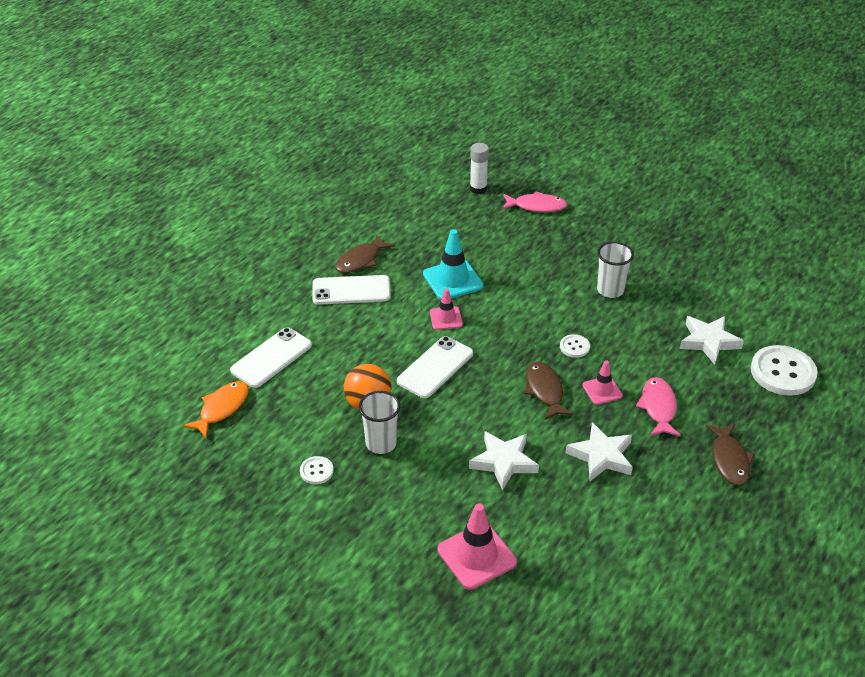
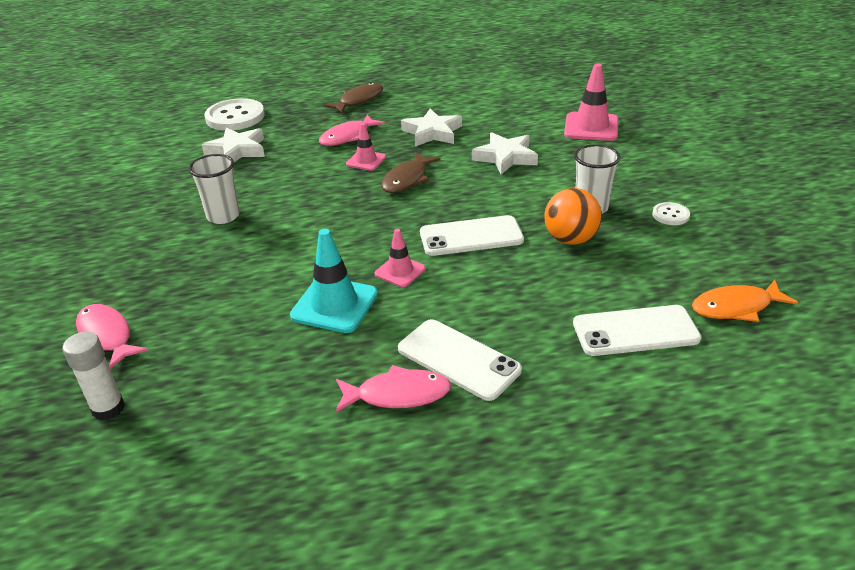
camera: 135 degrees left, 5 degrees down
brown fish [335,235,395,273] -> pink fish [335,365,451,413]
white button [560,334,590,358] -> none

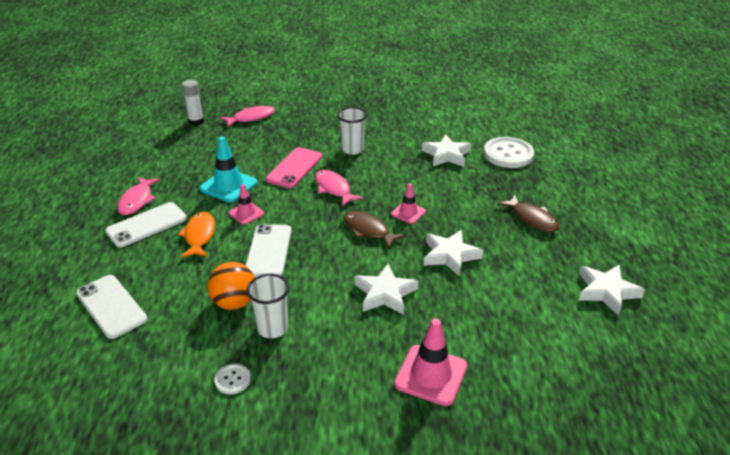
camera: 100 degrees right, 0 degrees up
pink fish [319,115,385,146] -> pink fish moved to [315,170,363,207]
white phone [573,305,701,356] -> white phone turned 45 degrees counterclockwise [76,275,147,339]
orange fish [692,280,798,322] -> orange fish moved to [178,212,215,258]
none -> pink phone [266,147,322,188]
none -> white star [579,265,645,316]

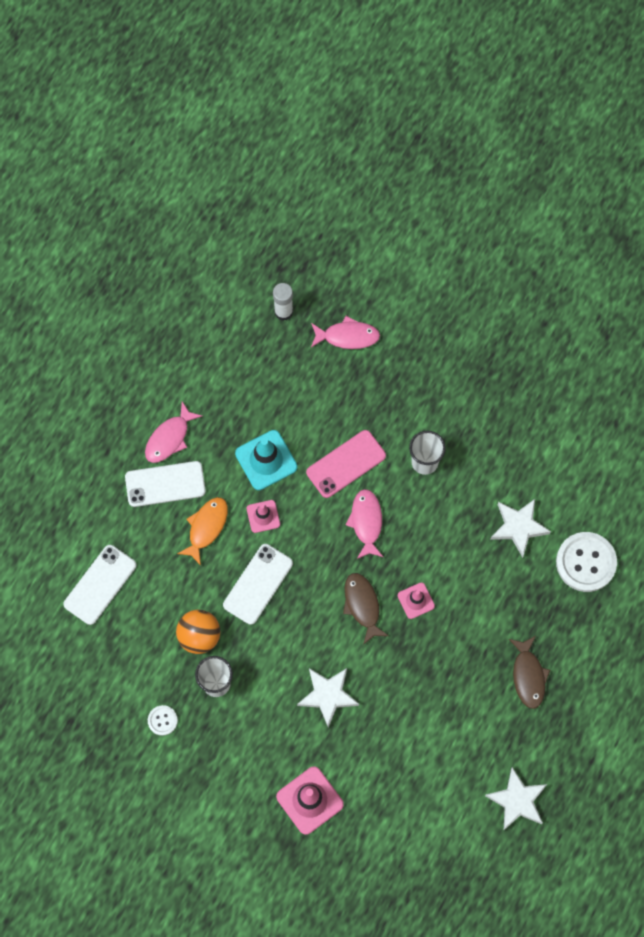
camera: 30 degrees right, 35 degrees up
white phone [76,275,147,339] -> white phone turned 45 degrees clockwise [63,545,137,625]
white star [424,230,483,276] -> none

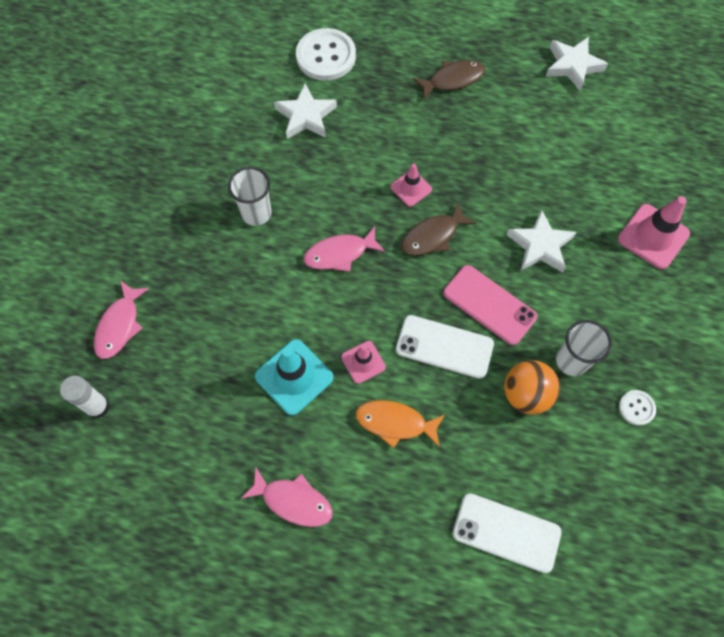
camera: 105 degrees left, 5 degrees down
white phone [125,461,206,507] -> none
pink phone [306,430,386,498] -> pink phone moved to [443,265,537,345]
pink fish [311,316,380,349] -> pink fish turned 150 degrees counterclockwise [94,280,150,359]

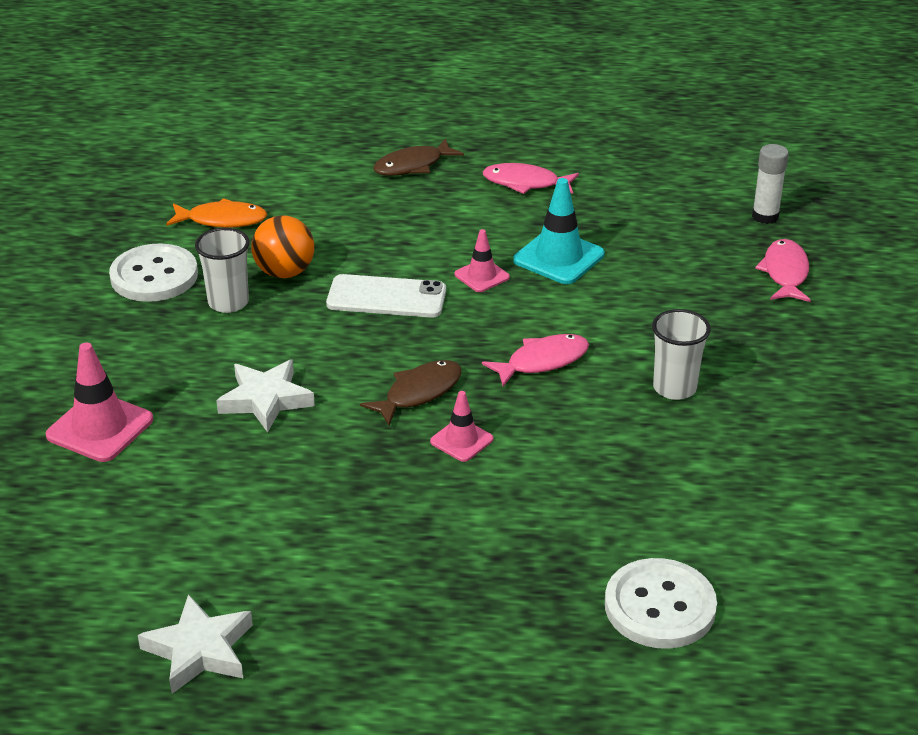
camera: 170 degrees right, 30 degrees down
white star [274,84,337,139] -> none
orange fish [355,400,445,448] -> orange fish moved to [166,198,267,228]
brown fish [413,60,485,100] -> brown fish moved to [373,138,464,176]
pink phone [443,265,537,345] -> none
white phone [453,493,562,573] -> none
white button [619,390,656,426] -> white button [109,243,198,302], size x2.07

